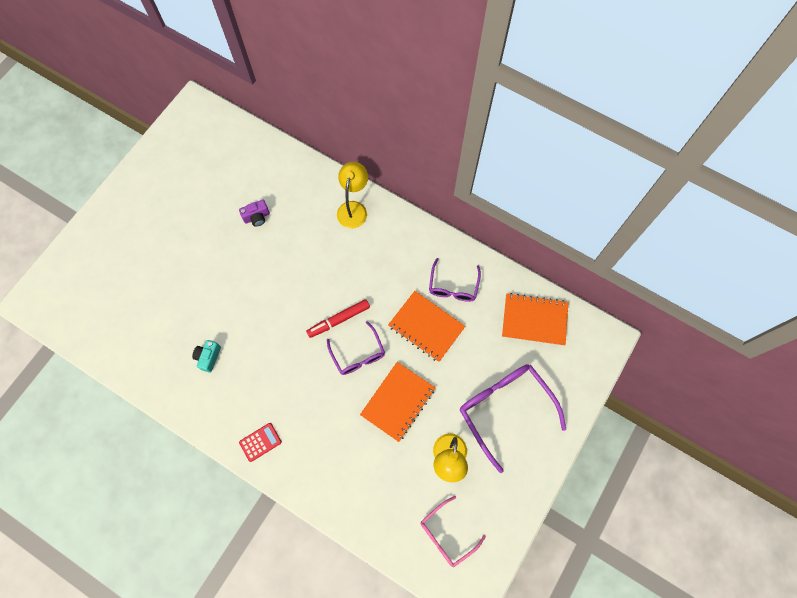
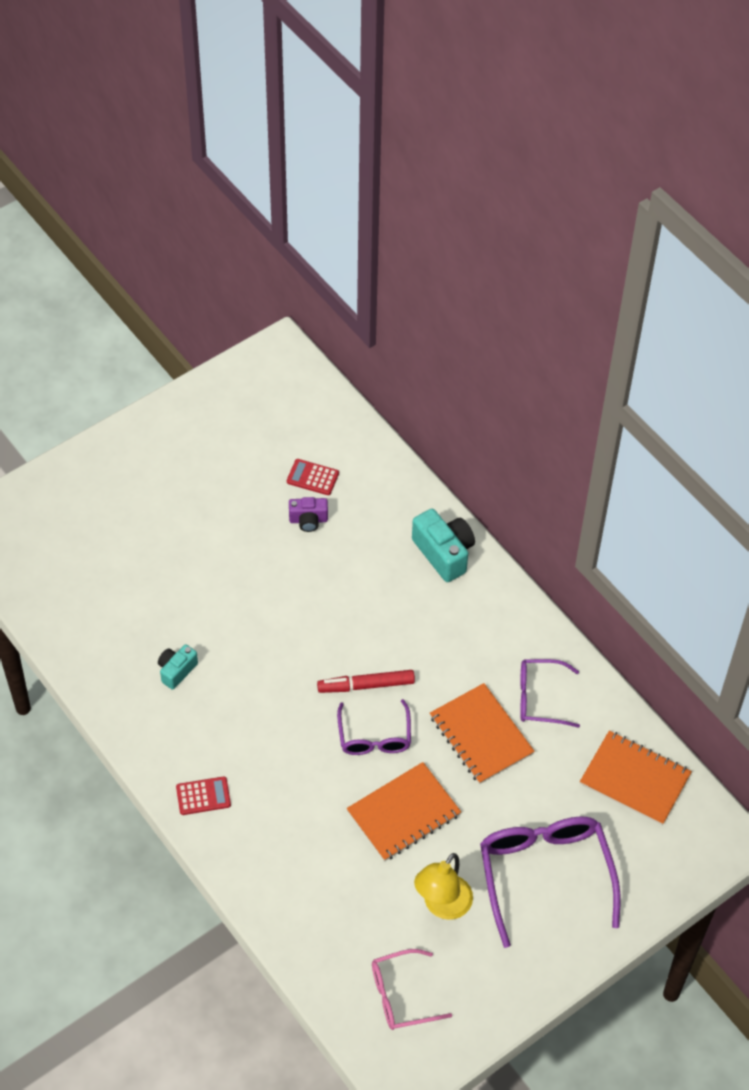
camera: 20 degrees right, 15 degrees down
yellow lamp [337,162,368,228] -> turquoise camera [412,509,475,582]
purple glasses [429,258,481,302] -> purple glasses turned 60 degrees clockwise [520,659,580,728]
none -> red calculator [287,459,339,495]

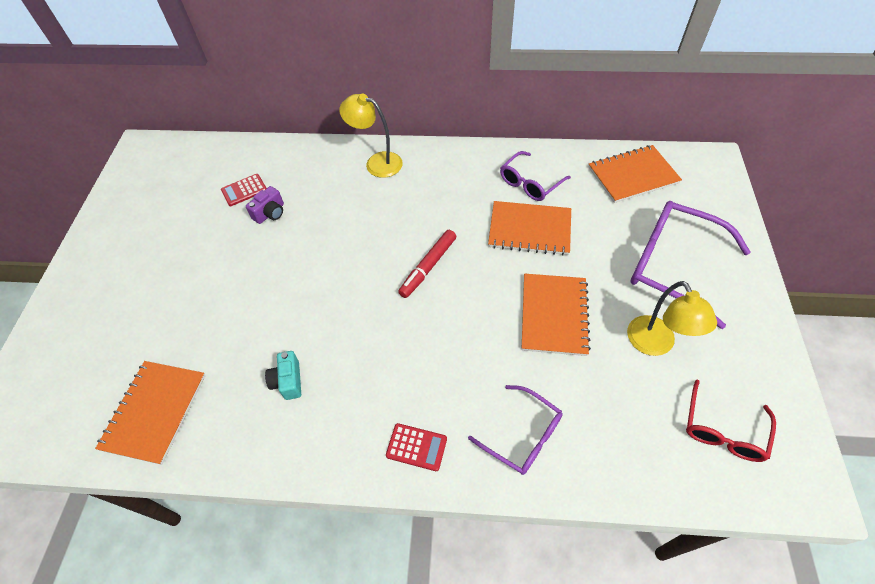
camera: 45 degrees left, 0 degrees up
red calculator [176,776,231,815] -> red calculator turned 75 degrees clockwise [386,423,447,471]
purple glasses [337,699,411,755] -> purple glasses moved to [468,385,563,475]
pink glasses [372,949,452,1030] -> red glasses [686,380,776,462]
turquoise camera [412,509,475,582] -> yellow lamp [339,94,403,178]
none -> orange notebook [95,361,205,465]

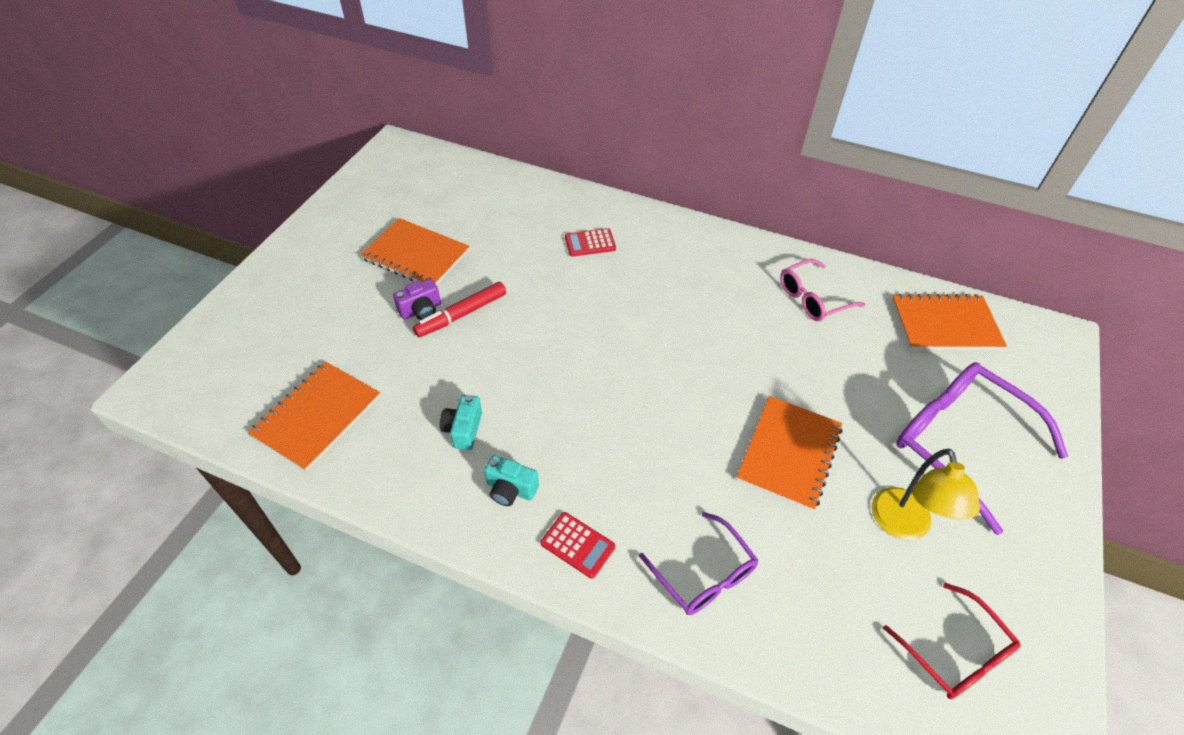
camera: 15 degrees right, 5 degrees down
red calculator [221,174,267,206] -> red calculator moved to [565,228,616,257]
purple camera [246,186,284,224] -> purple camera moved to [393,279,441,320]
yellow lamp [339,94,403,178] -> none
red marker [398,230,456,298] -> red marker moved to [413,282,506,337]
orange notebook [488,201,571,256] -> orange notebook moved to [360,218,470,286]
purple glasses [500,151,571,201] -> pink glasses [780,259,865,321]
red glasses [686,380,776,462] -> red glasses turned 75 degrees counterclockwise [883,583,1021,699]
none -> turquoise camera [484,455,539,506]

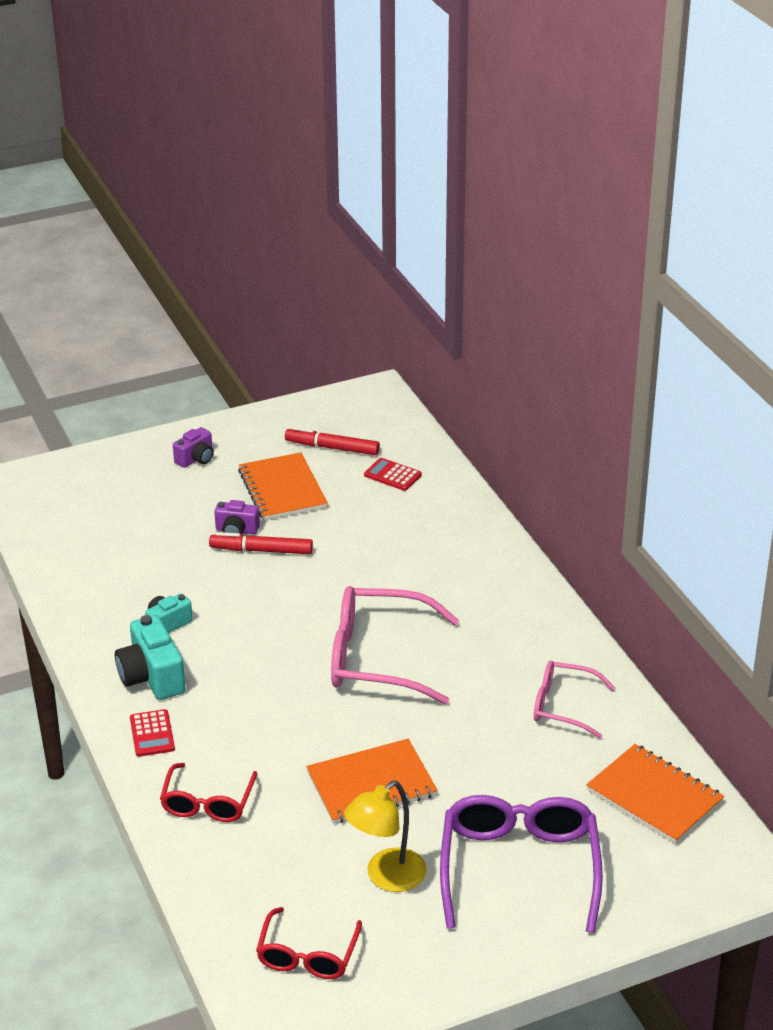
camera: 45 degrees right, 15 degrees down
orange notebook [248,361,381,471] -> none
turquoise camera [484,455,539,506] -> turquoise camera [115,615,186,700], size x1.67
red calculator [565,228,616,257] -> red calculator moved to [364,458,422,491]
purple glasses [639,512,758,615] -> red glasses [160,763,257,822]
none -> purple camera [173,427,214,468]
none -> red marker [285,427,380,455]
none -> pink glasses [331,586,459,704]

